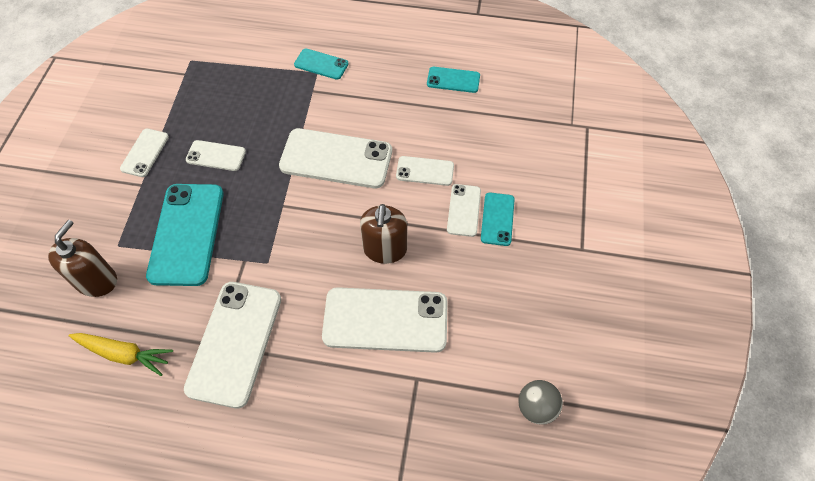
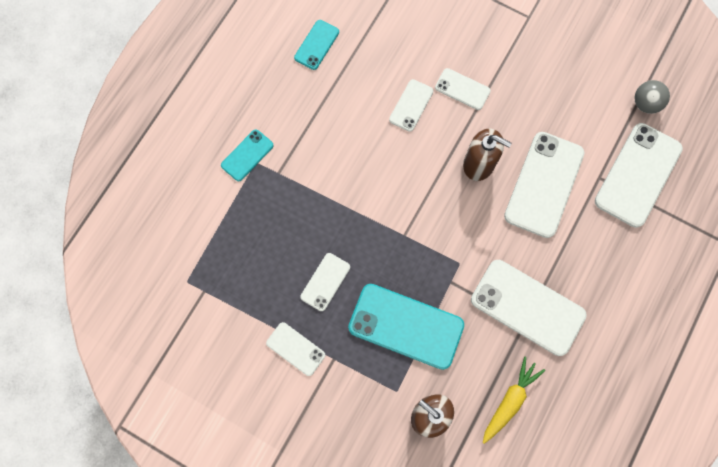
camera: 70 degrees left, 15 degrees up
white phone [279,128,392,188] -> white phone moved to [595,123,683,228]
turquoise phone [481,192,515,246] -> none

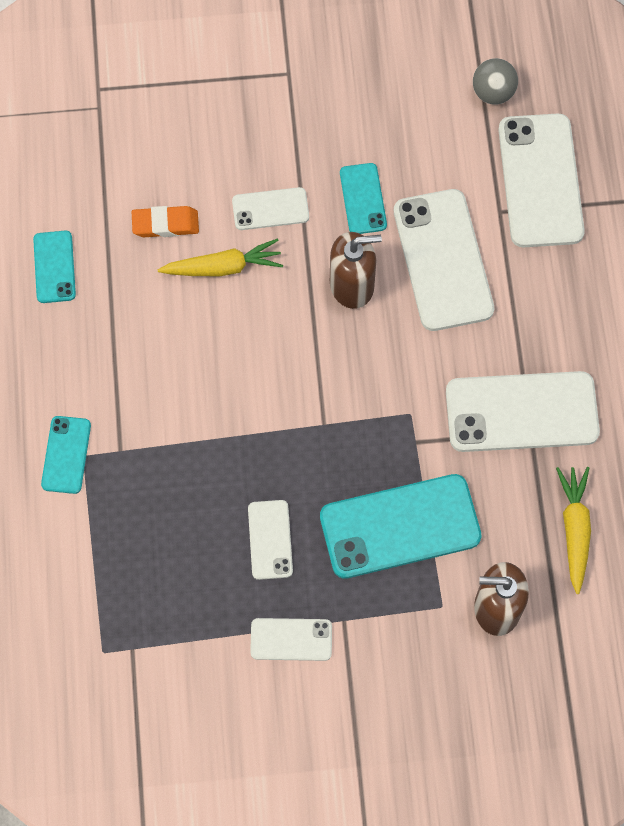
camera: 35 degrees left, 5 degrees down
white phone [389,79,433,132] -> yellow carrot [158,238,283,276]
none -> orange eraser [132,206,199,237]
none -> turquoise phone [340,163,387,234]

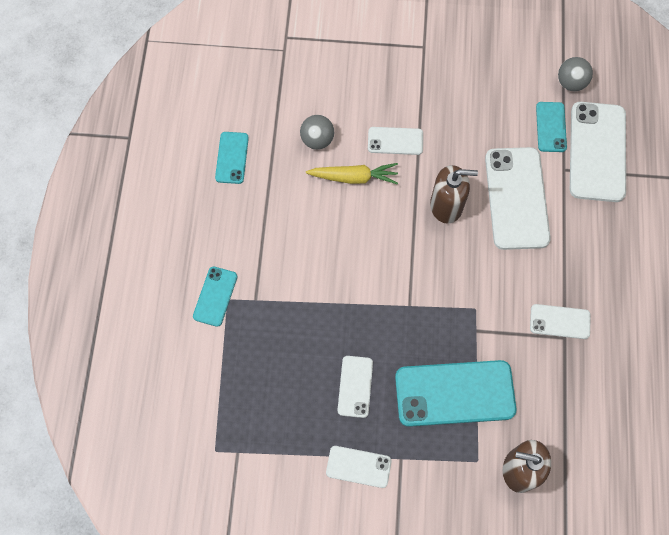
camera: 10 degrees right, 0 degrees up
orange eraser [132,206,199,237] -> grey ball [300,115,334,150]
turquoise phone [340,163,387,234] -> turquoise phone moved to [536,102,567,152]
white phone [446,371,600,452] -> white phone [530,304,591,339], size x0.52
yellow carrot [556,467,591,594] -> none

